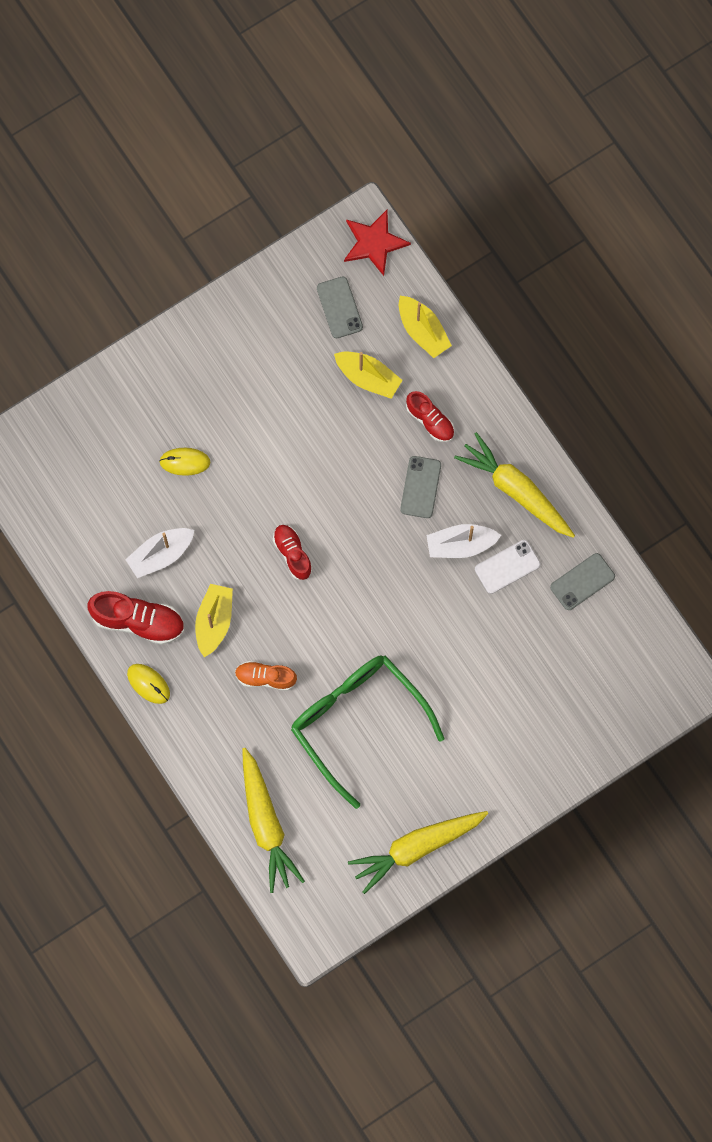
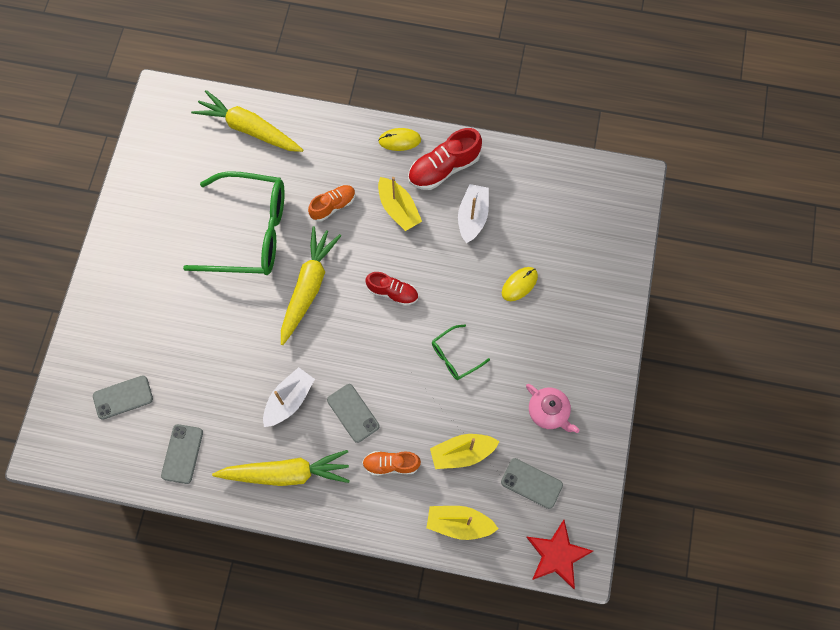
camera: 135 degrees right, 5 degrees down
yellow carrot [348,811,488,894] -> yellow carrot moved to [281,226,341,345]
red shoe [406,391,454,442] -> orange shoe [362,451,421,476]
white phone [475,540,541,594] -> none
none -> grey phone [93,375,153,420]
none -> green glasses [432,324,490,380]
none -> pink teapot [526,384,580,433]

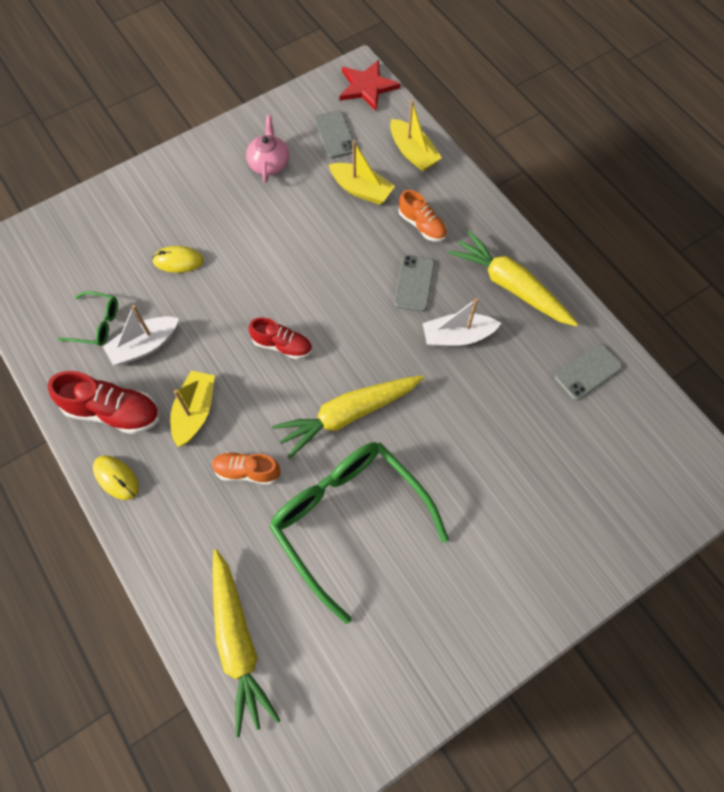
camera: 135 degrees left, 5 degrees down
grey phone [93,375,153,420] -> none
red shoe [365,272,418,306] -> red shoe turned 135 degrees clockwise [249,317,312,359]
green glasses [432,324,490,380] -> green glasses moved to [58,291,118,346]

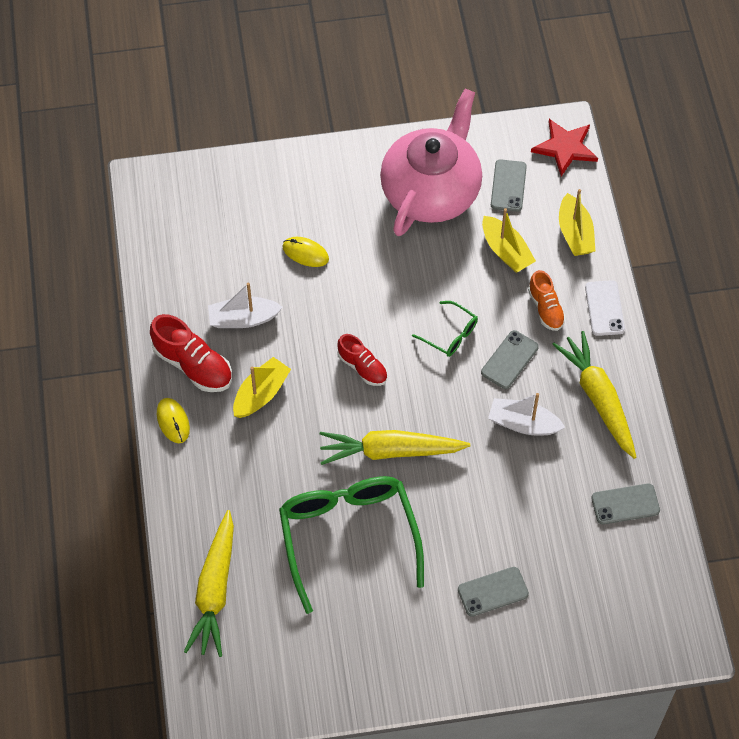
camera: 25 degrees right, 5 degrees down
green glasses [58,291,118,346] -> green glasses moved to [412,301,478,357]
orange shoe [212,452,280,485] -> none
pink teapot [246,115,289,183] -> pink teapot [380,89,482,236], size x2.30
none -> grey phone [458,567,529,617]
none -> white phone [585,280,625,336]

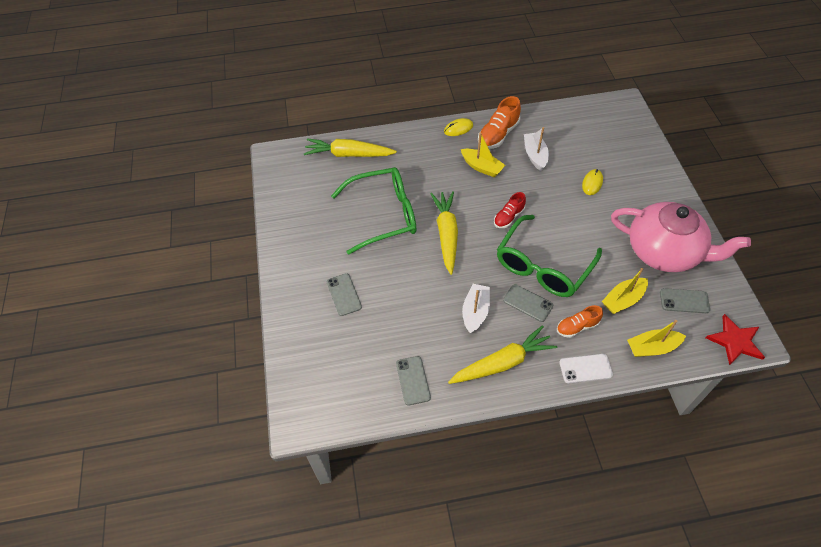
camera: 90 degrees right, 5 degrees down
red shoe [150,314,232,392] -> orange shoe [478,96,521,149]
green glasses [412,301,478,357] -> green glasses [497,215,602,297], size x2.24

